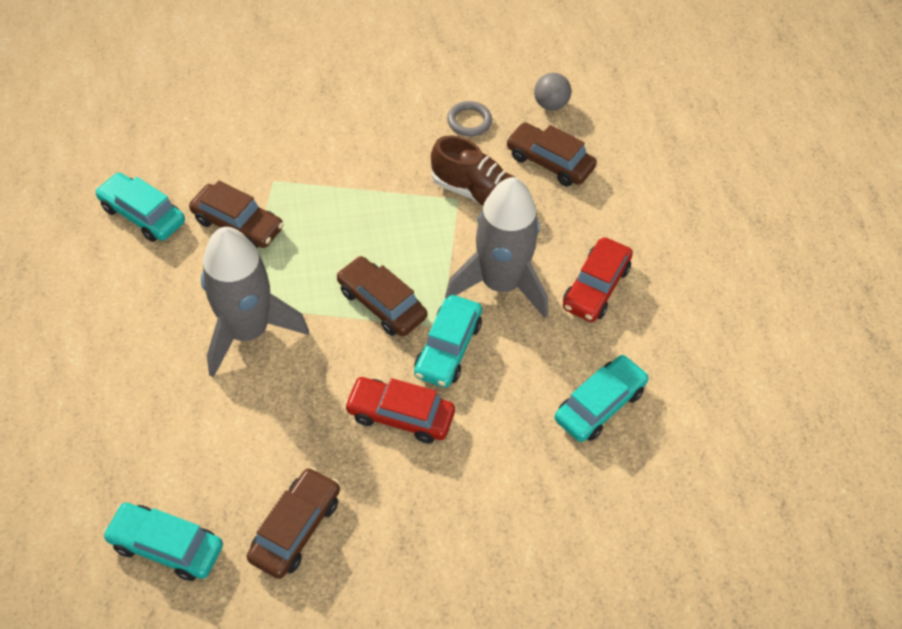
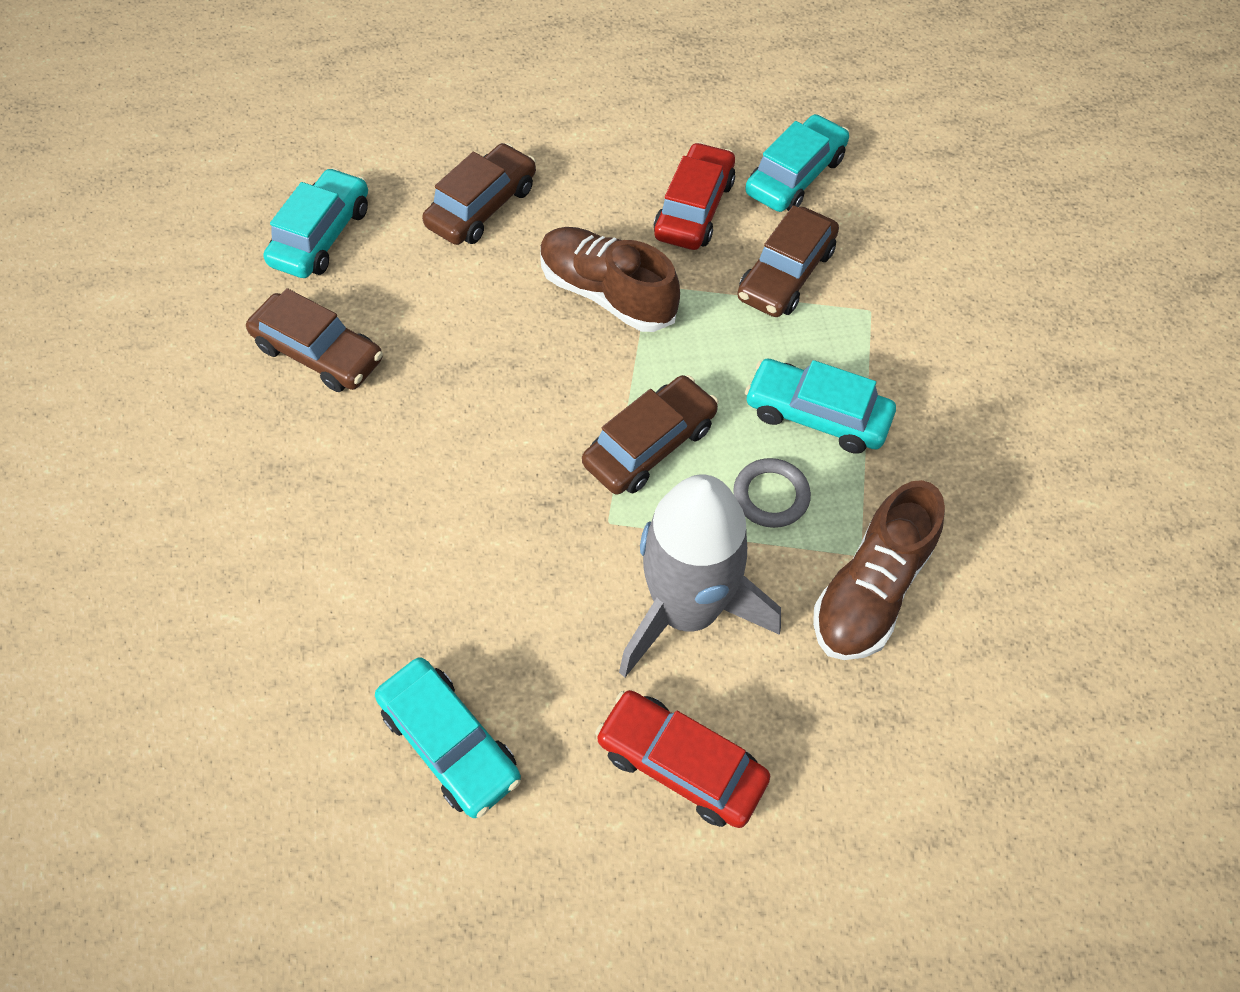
camera: 95 degrees right, 5 degrees up
grey rocket [201,227,309,377] -> brown shoe [540,227,680,332]
red car [344,377,455,444] -> red car moved to [654,142,735,250]
turquoise car [414,295,482,388] -> turquoise car moved to [745,359,896,454]
grey ring [447,101,492,136] -> grey ring moved to [733,458,811,528]
brown car [506,122,597,186] -> brown car moved to [422,143,536,245]
grey ball [534,73,571,111] -> none

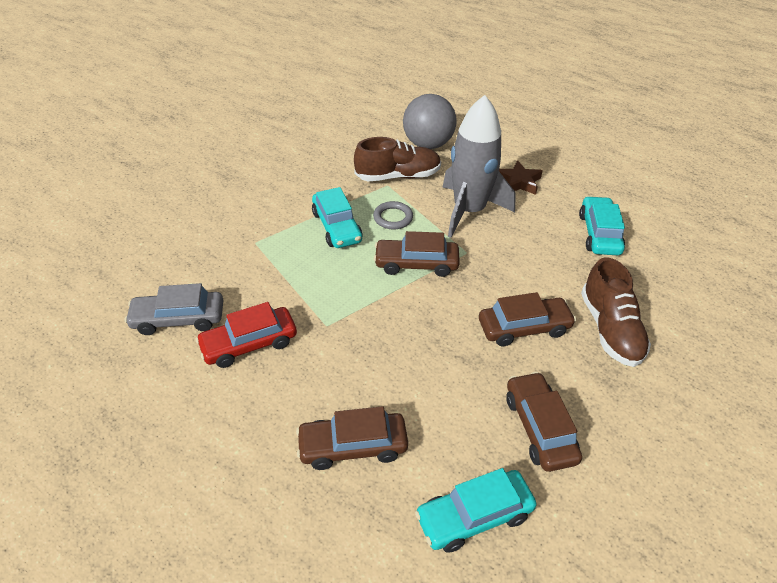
camera: 135 degrees left, 15 degrees down
brown shoe [540,227,680,332] -> brown shoe moved to [581,257,651,367]
red car [595,690,770,828] -> brown star [499,160,542,195]
brown car [737,205,839,317] -> brown car moved to [479,292,576,347]
turquoise car [745,114,849,212] -> grey car [125,283,223,335]
none -> grey ball [403,94,456,149]

